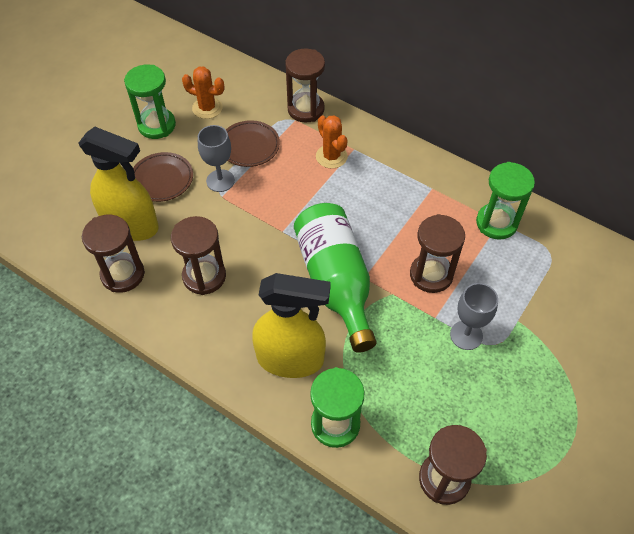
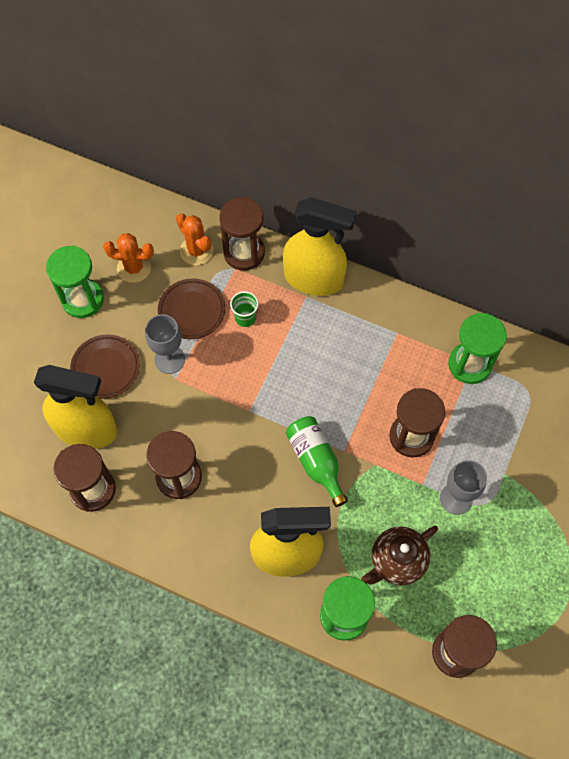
camera: 10 degrees left, 10 degrees up
green bottle [294,203,377,353] -> green bottle [286,416,348,507], size x0.58
orange cactus [316,115,348,169] -> orange cactus moved to [176,213,214,265]
none -> green cup [230,291,259,327]
none -> yellow spray bottle [283,197,357,296]
none -> brown teapot [361,526,438,585]

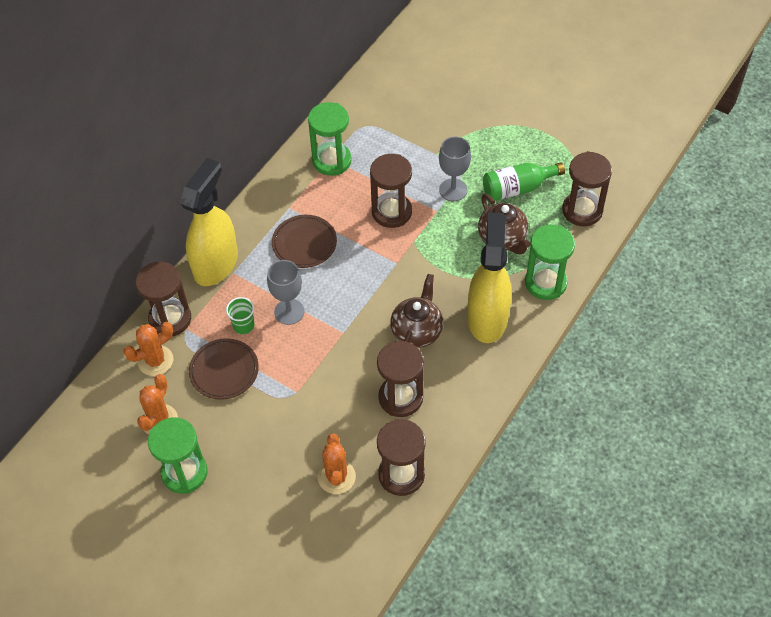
camera: 80 degrees left, 10 degrees down
yellow spray bottle [34,365,118,449] -> orange cactus [318,433,356,494]
brown plate [70,334,140,399] -> brown plate moved to [272,215,337,268]
grey goblet [145,314,185,374] -> grey goblet moved to [267,260,304,325]
green bottle [286,416,348,507] -> green bottle moved to [483,162,565,201]
none -> brown teapot [390,274,443,348]

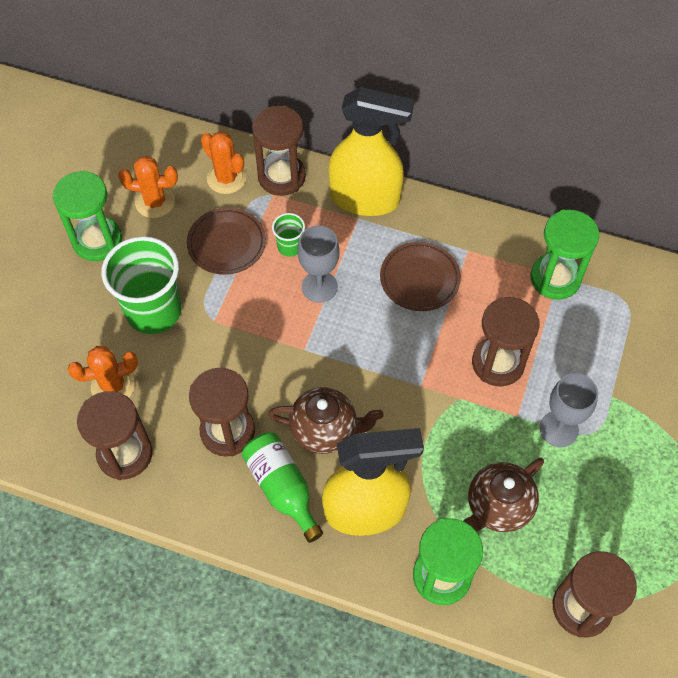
camera: 75 degrees right, 5 degrees up
green bottle [483,162,565,201] -> green bottle moved to [242,432,323,543]
none -> green cup [102,236,181,334]

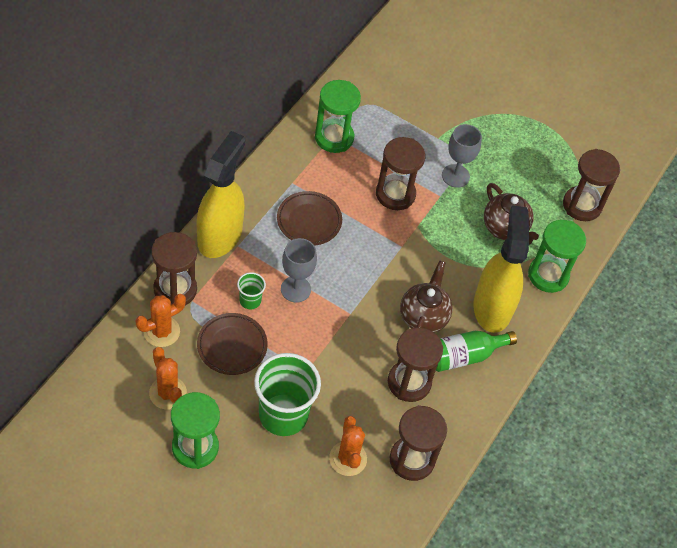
camera: 85 degrees left, 5 degrees down
orange cactus [118,156,178,218] -> orange cactus turned 45 degrees counterclockwise [149,347,187,410]

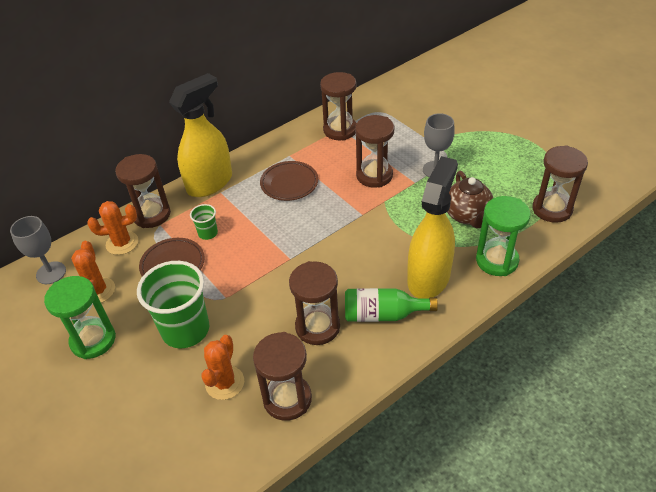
camera: 30 degrees right, 10 degrees down
grey goblet [281,238,317,303] -> grey goblet moved to [10,216,66,284]
green hourglass [315,80,361,153] -> brown hourglass [320,72,356,141]
brown teapot [400,260,453,333] -> none

